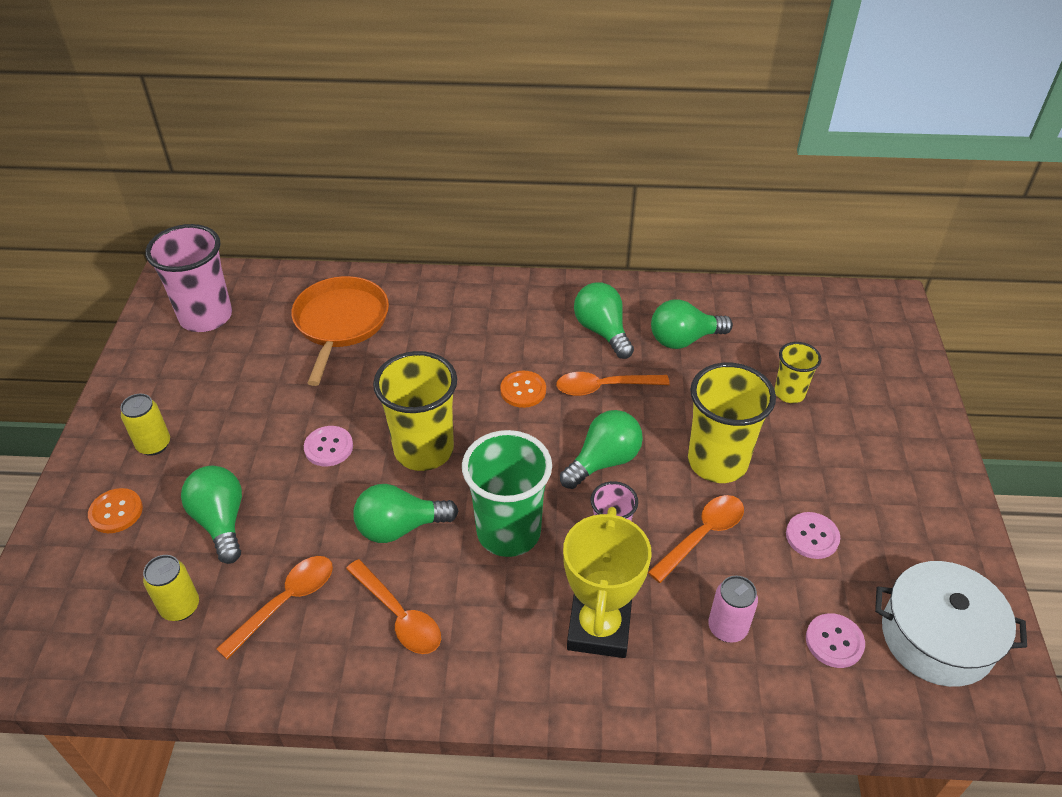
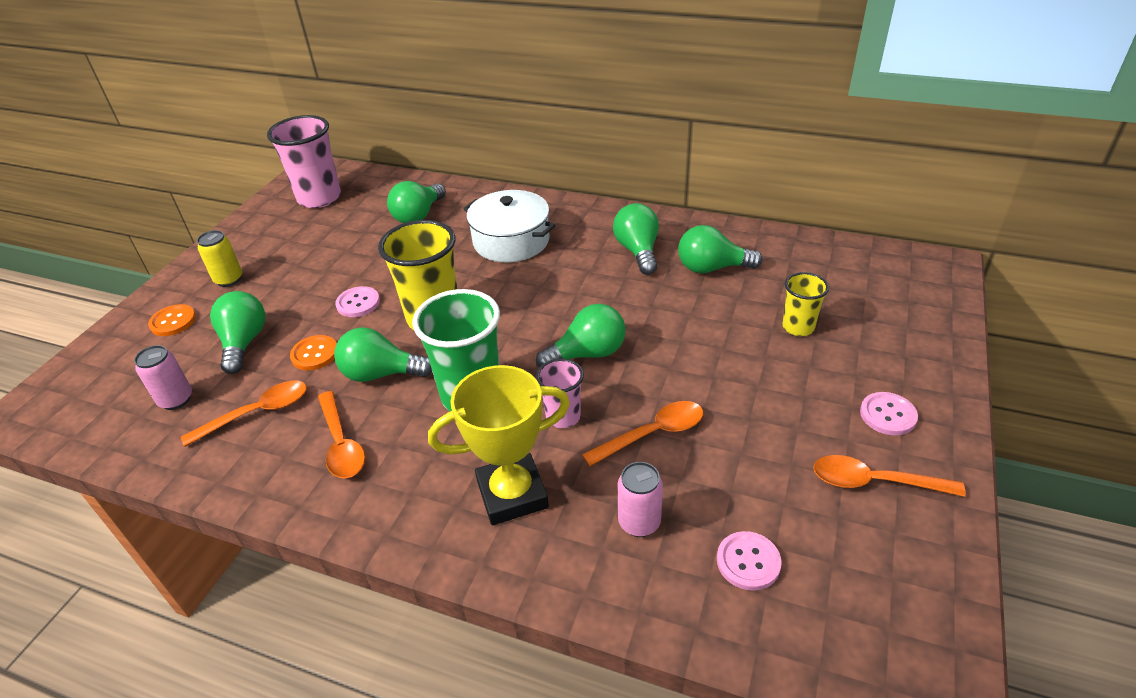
camera: 20 degrees right, 5 degrees down
yellow can [143,555,199,621] -> pink can [134,345,192,410]
orange pan [291,276,389,386] -> green light bulb [387,181,446,223]
orange button [500,371,546,408] -> orange button moved to [290,335,337,370]
orange spoon [556,372,670,396] -> orange spoon moved to [813,455,966,497]
yellow trophy [563,507,652,658] -> yellow trophy turned 45 degrees clockwise [428,365,570,525]
yellow cup [688,363,776,483] -> none
pink button [786,512,840,559] -> pink button moved to [860,392,918,435]
white pot [875,561,1027,687] -> white pot moved to [464,190,555,262]

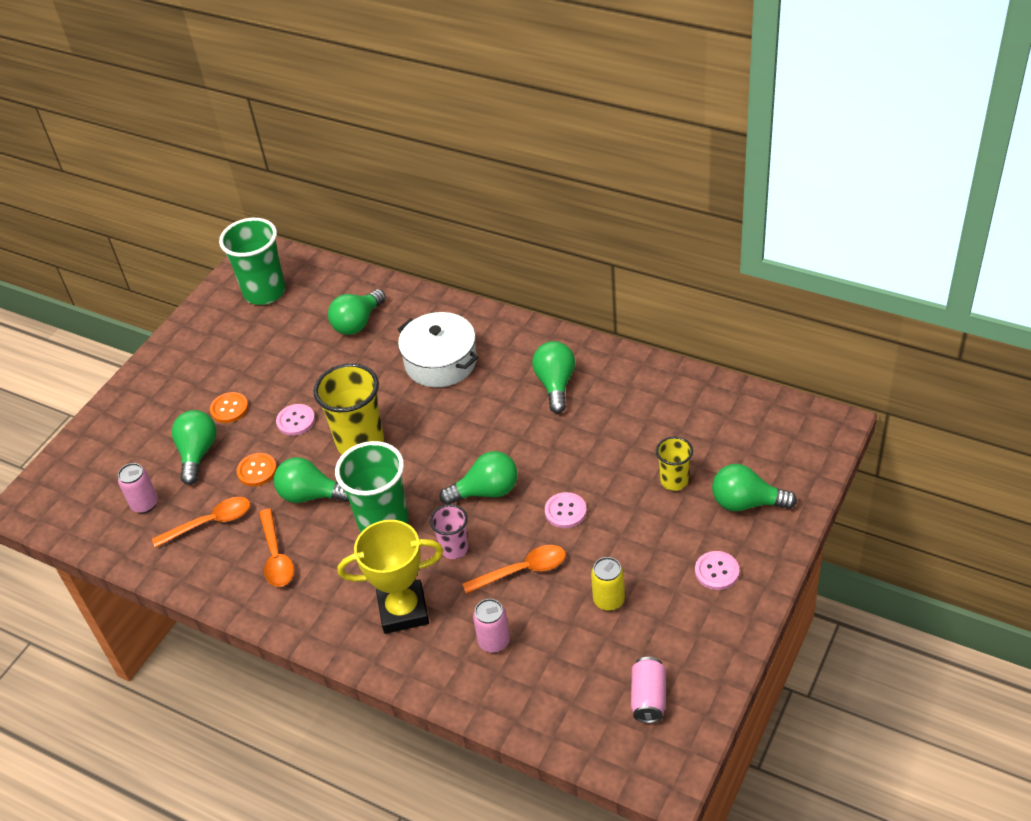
camera: 10 degrees right, 5 degrees up
orange button [148,304,196,336] -> orange button moved to [210,392,249,423]
yellow can [197,230,242,287] -> yellow can moved to [591,557,625,611]
pink cup [267,115,341,208] -> green cup [219,218,286,305]
green light bulb [678,225,762,273] -> green light bulb moved to [712,464,797,511]
pink button [717,531,782,591] -> pink button moved to [545,492,587,528]
orange spoon [813,455,966,497] -> none
none -> pink can [631,657,666,723]

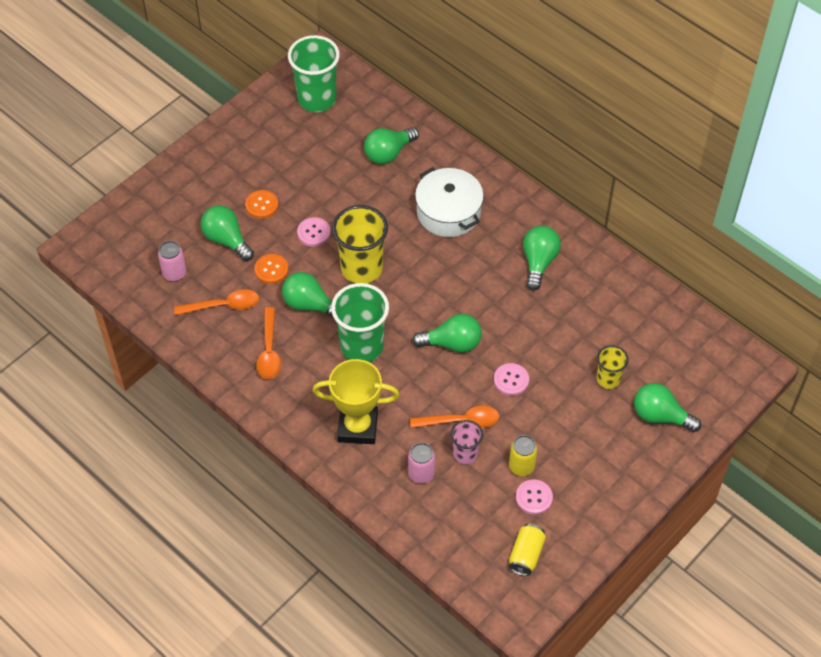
camera: 10 degrees right, 10 degrees up
green light bulb [172,410,217,485] -> green light bulb turned 60 degrees counterclockwise [201,205,254,261]
pink cup [430,504,469,559] -> pink cup moved to [450,420,483,464]
pink can [631,657,666,723] -> yellow can [509,523,546,576]
pink button [695,551,739,590] -> pink button moved to [516,479,553,515]

